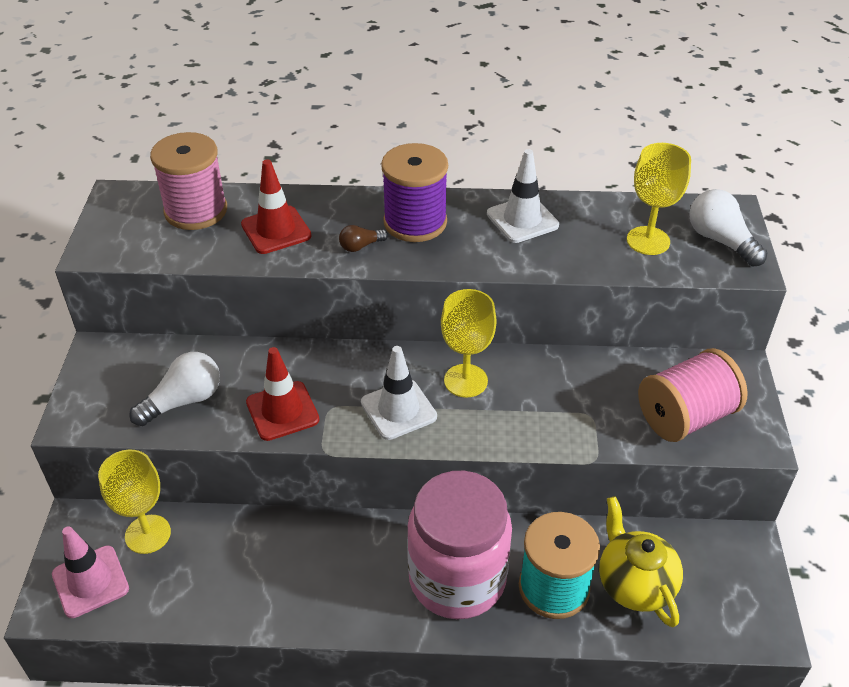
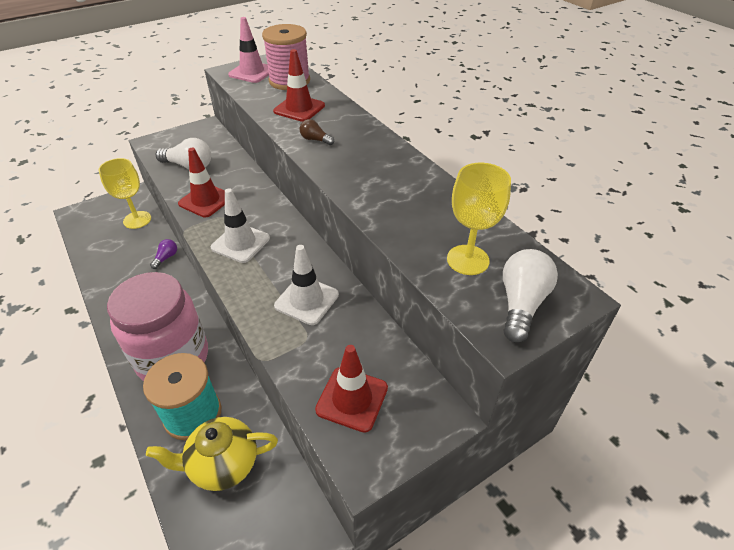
camera: 55 degrees right, 0 degrees up
pink traffic cone [52,526,129,618] -> pink traffic cone moved to [228,17,269,83]
purple spool [381,143,448,242] -> none
yellow goblet [441,289,497,397] -> none
white traffic cone [487,149,559,243] -> white traffic cone moved to [274,245,339,325]
yellow teapot [599,496,683,627] -> yellow teapot turned 135 degrees counterclockwise [146,417,278,491]
pink spool [638,348,748,442] -> red traffic cone [315,345,388,433]
none -> purple light bulb [150,239,177,269]

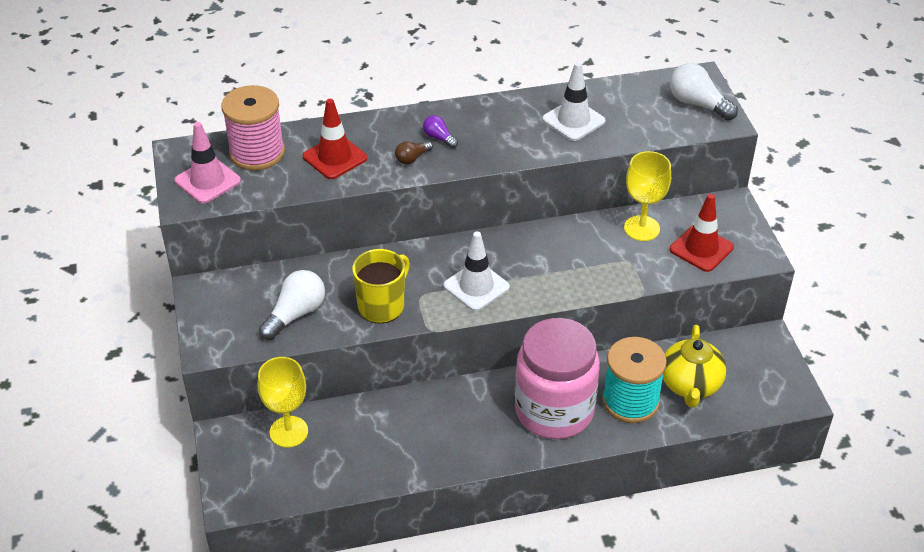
camera: 70 degrees left, 0 degrees up
purple light bulb [150,239,177,269] -> purple light bulb moved to [423,115,458,149]
red traffic cone [178,148,225,217] -> yellow mug [352,249,410,323]
white traffic cone [274,245,339,325] -> white traffic cone moved to [542,62,605,141]
yellow goblet [447,163,511,275] -> yellow goblet moved to [624,151,671,241]

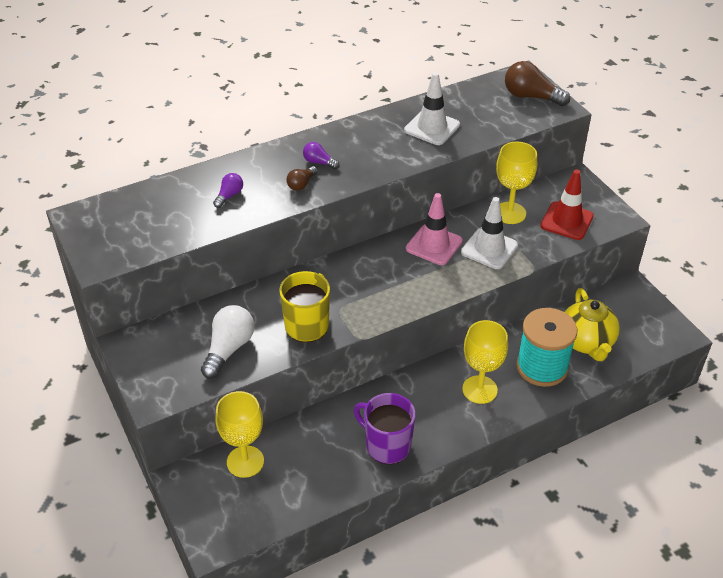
camera: 15 degrees left, 0 degrees up
pink traffic cone [174,122,241,204] -> pink traffic cone moved to [406,193,463,265]
pink spool [221,85,285,171] -> none
red traffic cone [302,99,367,179] -> purple light bulb [213,173,243,208]
white traffic cone [443,232,510,311] -> white traffic cone moved to [461,197,518,269]
pink jar [515,318,600,439] -> yellow goblet [462,320,508,404]
white light bulb [670,63,738,121] -> brown light bulb [505,61,570,106]
none -> purple mug [354,393,416,464]

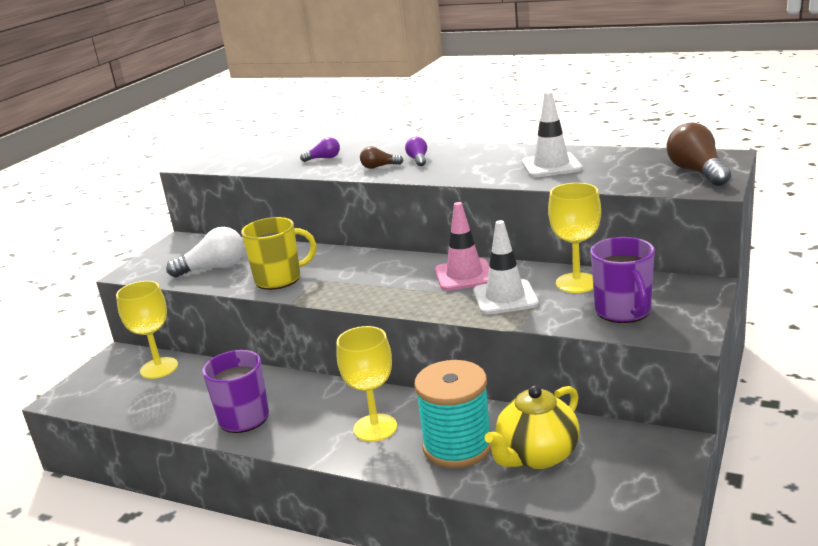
camera: 55 degrees right, 20 degrees down
red traffic cone [540,170,594,240] -> purple mug [590,237,655,323]

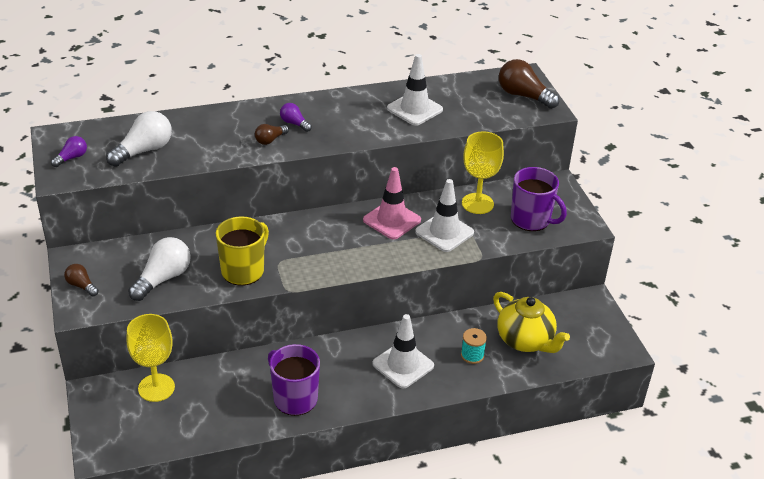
camera: 45 degrees left, 15 degrees up
purple light bulb [300,137,340,162] -> purple light bulb moved to [51,136,87,167]
yellow goblet [337,326,397,442] -> white traffic cone [372,314,434,388]
turquoise spool [414,360,491,468] -> turquoise spool [461,328,487,364], size x0.45
yellow teapot [484,385,580,469] -> yellow teapot turned 45 degrees counterclockwise [493,292,570,353]
none -> brown light bulb [64,264,99,297]
none -> white light bulb [106,111,172,167]

